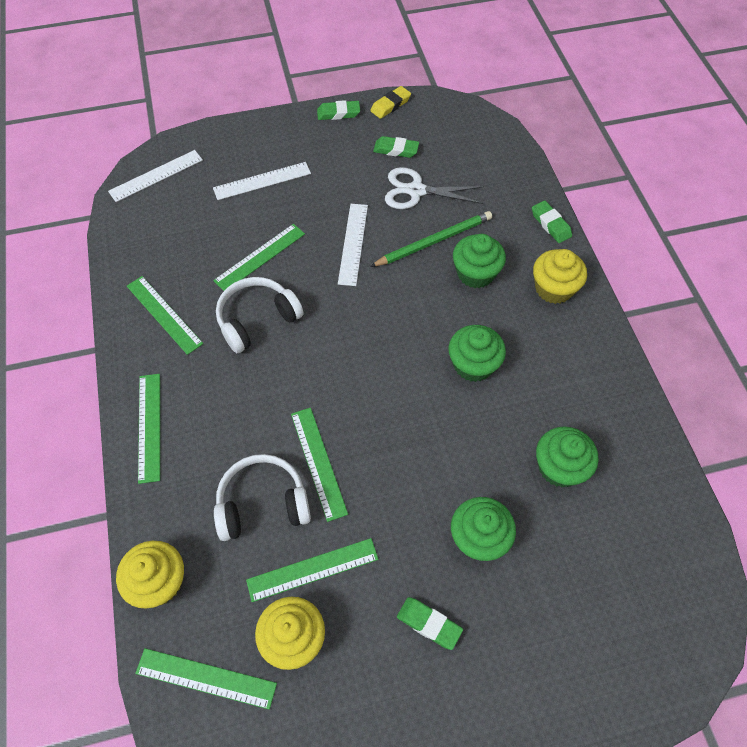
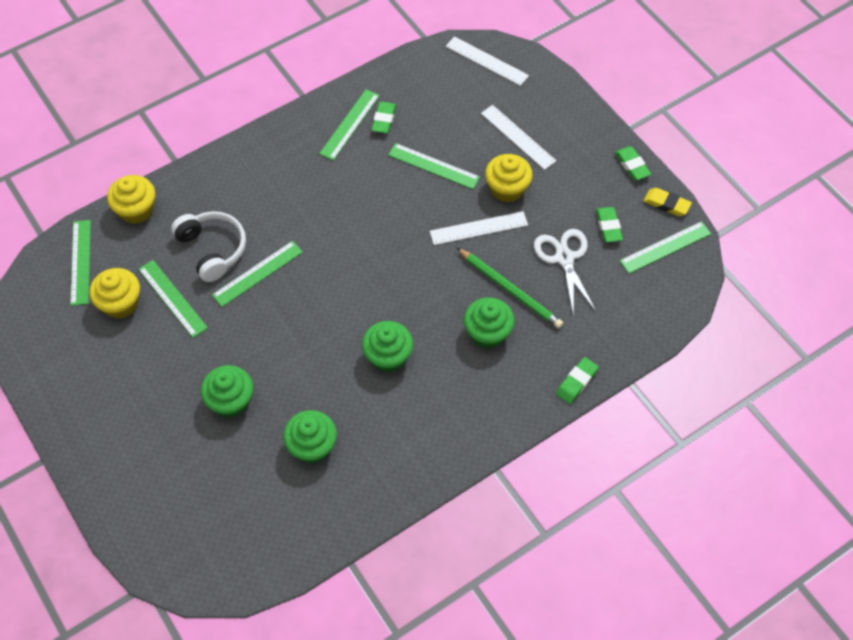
camera: 70 degrees right, 0 degrees up
green ruler [138,374,160,484] -> green ruler moved to [620,221,711,274]
white headphones [216,277,304,353] -> none
green eraser [397,597,463,650] -> green eraser moved to [372,102,396,133]
yellow cupcake [533,249,587,304] -> yellow cupcake moved to [485,154,533,202]

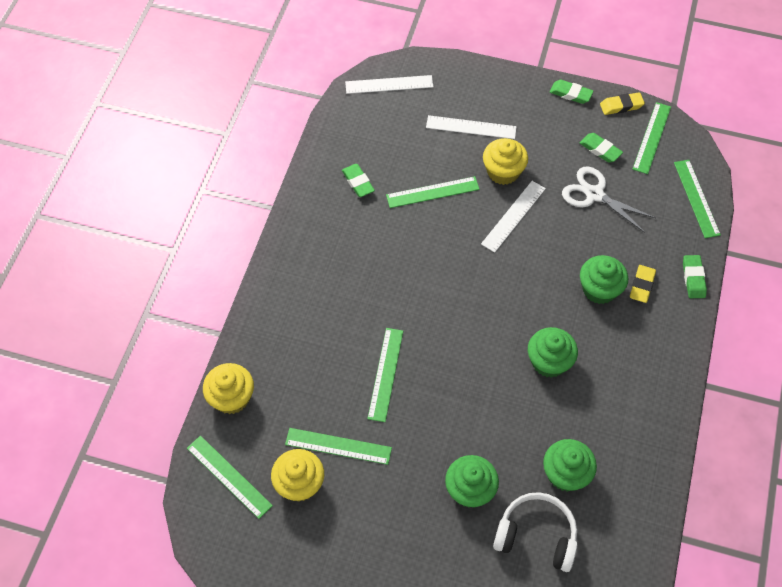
camera: 40 degrees left, 0 degrees up
white headphones [171,211,246,282] -> white headphones moved to [493,492,577,572]
green ruler [319,89,380,160] -> green ruler moved to [674,160,721,238]
green pencil [457,248,563,329] -> none
none -> yellow eraser [630,265,656,303]

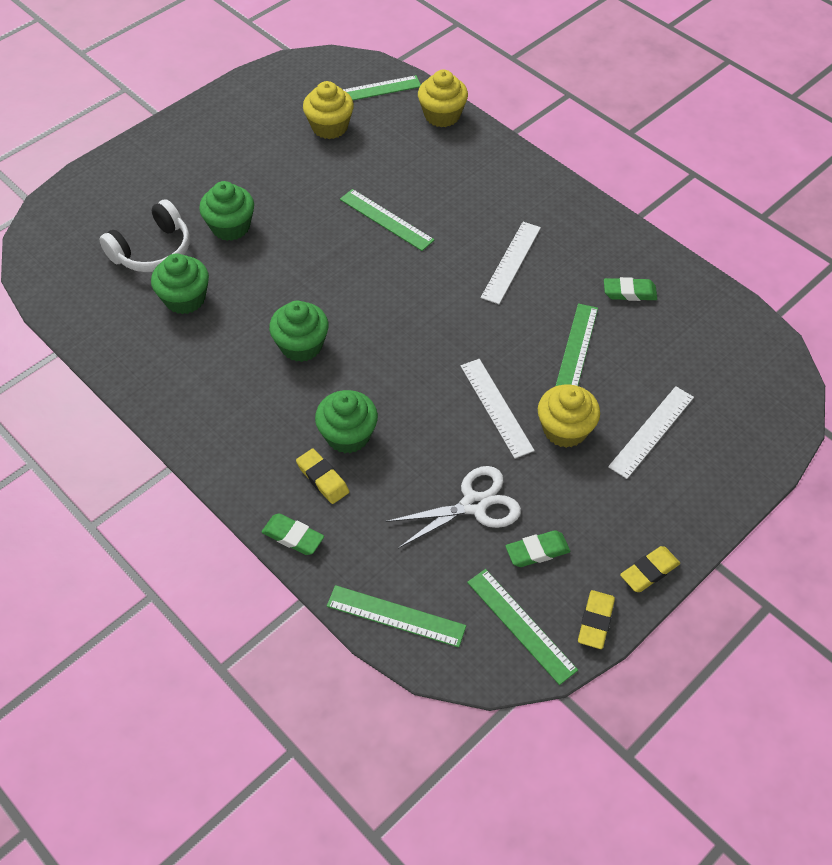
camera: 120 degrees right, 5 degrees down
green ruler [285,428,392,465] -> none
white ruler [345,75,433,94] -> white ruler moved to [481,222,541,304]
green eraser [550,79,594,104] -> yellow eraser [620,546,680,592]

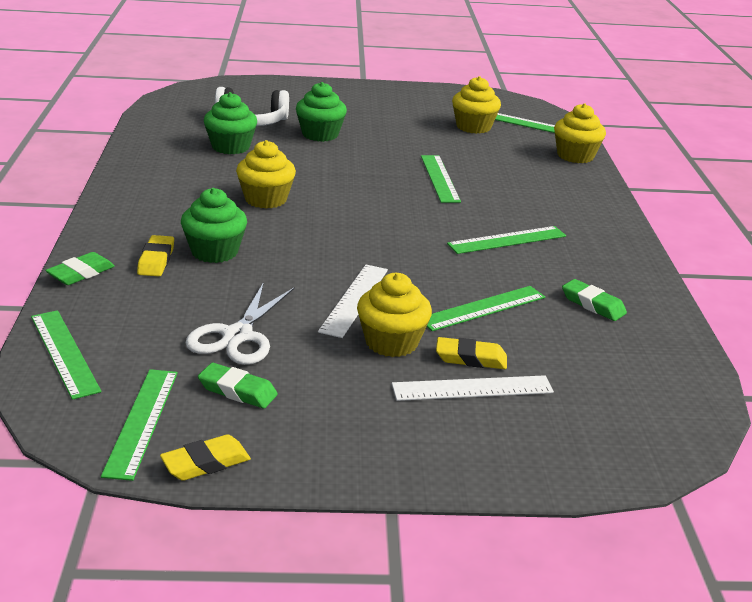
camera: 40 degrees right, 25 degrees down
green eraser [262,514,324,555] -> green eraser turned 60 degrees clockwise [45,252,115,285]
green cupcake [269,301,329,362] -> yellow cupcake [236,140,296,209]
white scissors [386,466,521,548] -> white scissors turned 90 degrees clockwise [185,282,295,365]
white ruler [481,222,541,304] -> green ruler [447,226,566,254]
yellow eraser [620,546,680,592] -> yellow eraser moved to [436,337,507,369]

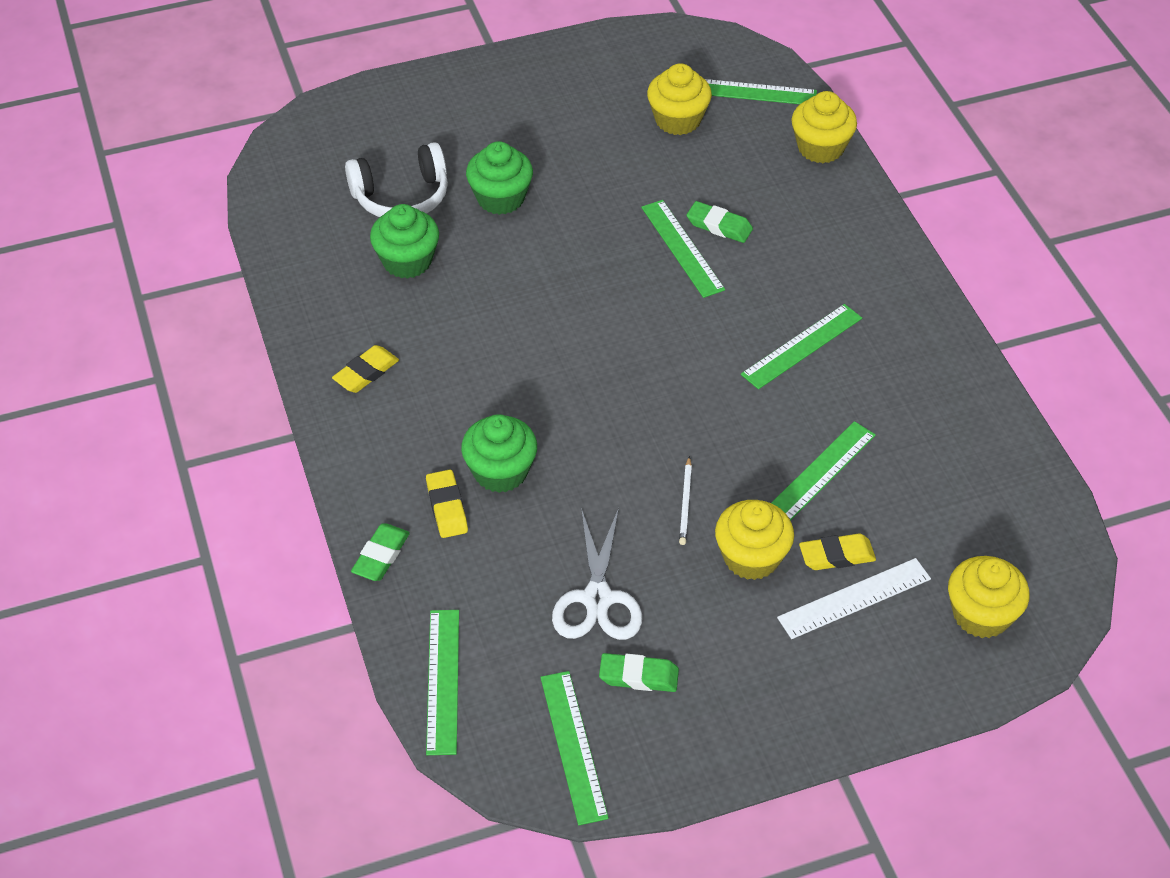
camera: 15 degrees left, 20 degrees up
green ruler [31,310,101,400] -> green ruler turned 45 degrees clockwise [426,610,459,755]
yellow eraser [160,434,251,481] -> yellow eraser moved to [332,345,399,393]
yellow cupcake [236,140,296,209] -> yellow cupcake moved to [948,556,1030,638]
white ruler [318,265,388,338] -> white pencil [679,456,692,545]
green eraser [562,279,627,321] -> green eraser moved to [686,201,753,243]

